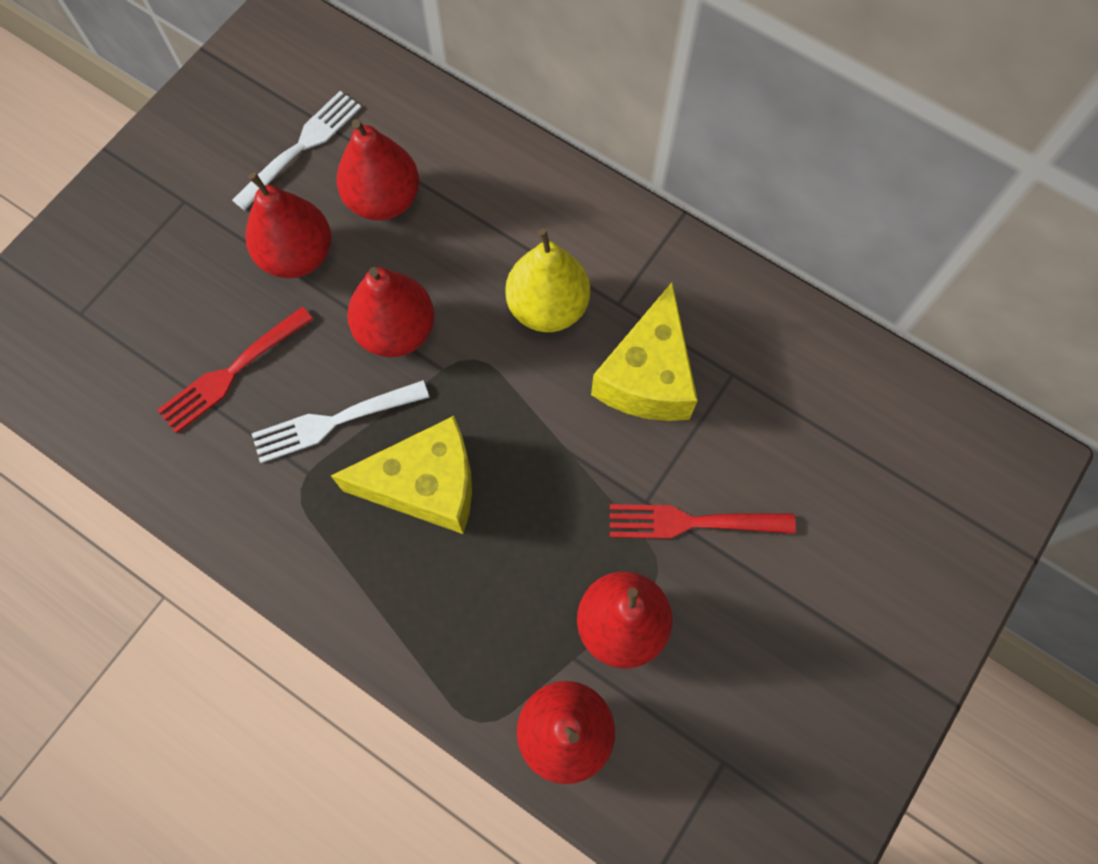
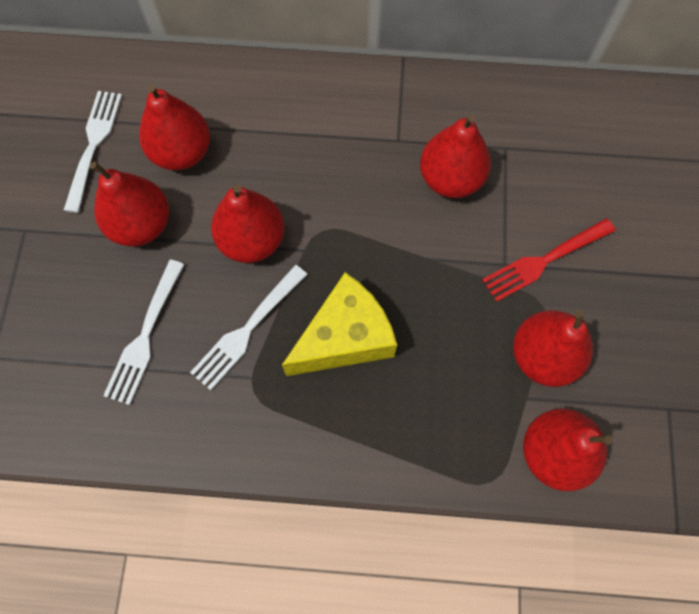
camera: 30 degrees left, 0 degrees up
red fork [157,307,314,434] -> white fork [103,259,184,405]
yellow pear [505,229,590,332] -> none
yellow cheese [591,282,698,421] -> red pear [420,114,491,198]

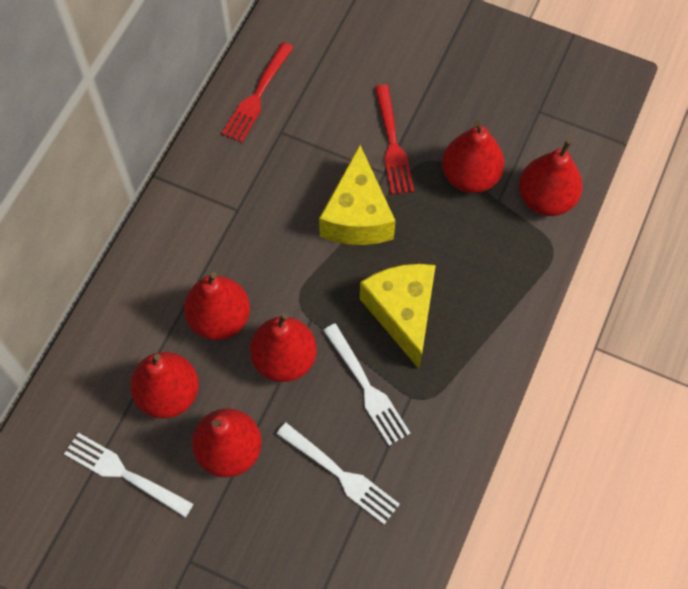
camera: 70 degrees left, 5 degrees down
red pear [420,114,491,198] -> red pear moved to [184,272,250,340]
none -> red fork [222,42,294,143]
none -> yellow cheese [319,145,395,245]

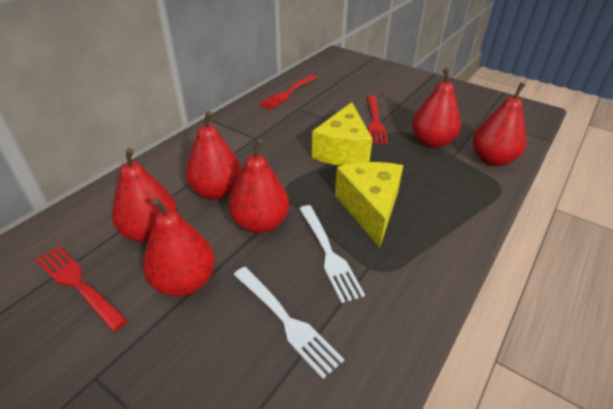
camera: 10 degrees right, 25 degrees down
white fork [64,433,193,517] -> red fork [35,246,128,332]

